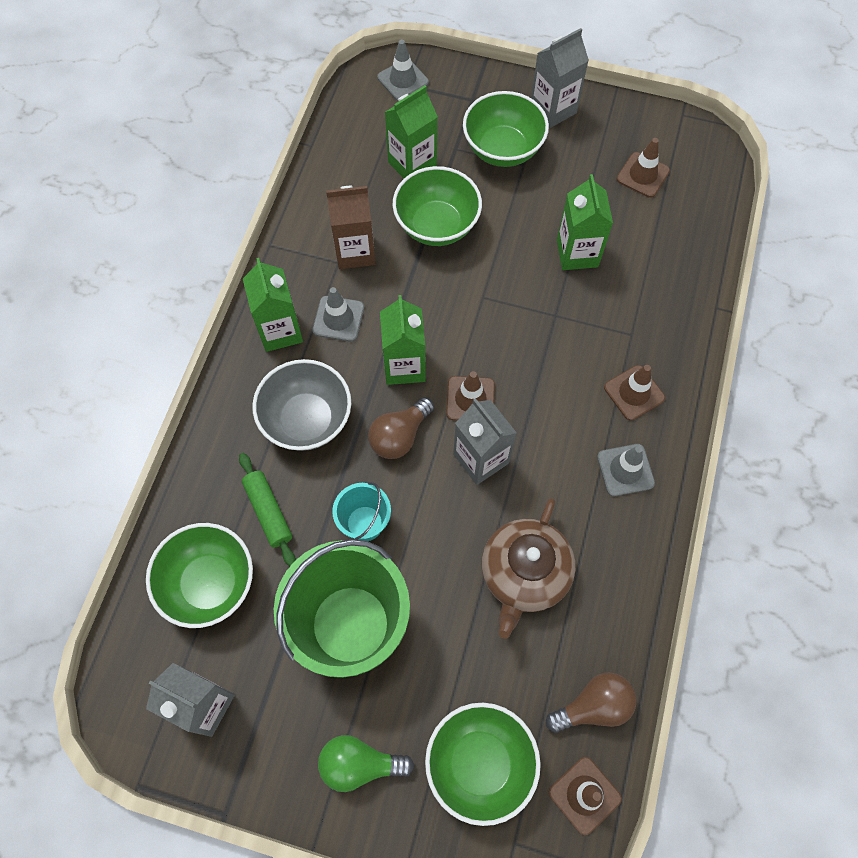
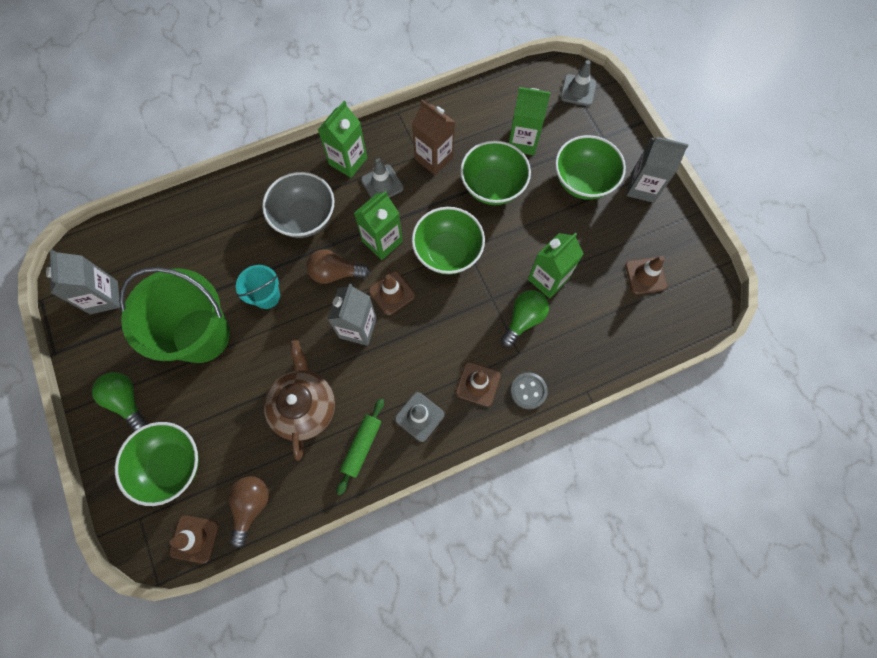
camera: 50 degrees right, 5 degrees up
green bowl [146,523,253,628] -> green bowl moved to [412,207,485,275]
green rolling pin [239,453,296,566] -> green rolling pin moved to [337,398,384,496]
brown teapot [482,498,575,639] -> brown teapot turned 105 degrees clockwise [264,340,335,461]
brown light bulb [546,672,636,733] -> brown light bulb turned 105 degrees counterclockwise [229,476,269,547]
none -> green light bulb [501,290,549,347]
none -> grey button [510,372,548,409]

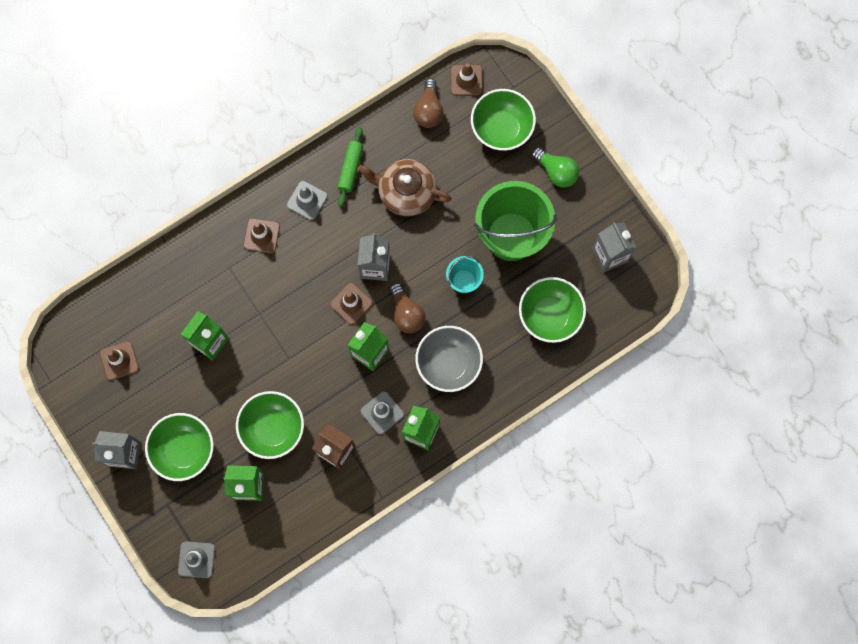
camera: 170 degrees right, 5 degrees up
brown teapot [264,340,335,461] -> brown teapot turned 120 degrees clockwise [357,159,452,217]
brown light bulb [307,249,370,284] -> brown light bulb turned 75 degrees clockwise [390,283,426,333]
green bowl [412,207,485,275] -> green bowl moved to [519,277,586,343]
green light bulb [501,290,549,347] -> none
grey button [510,372,548,409] -> none

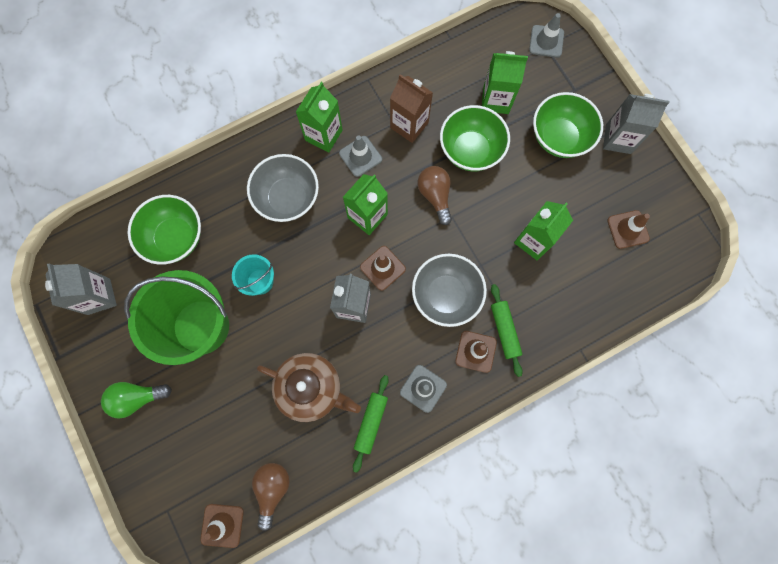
camera: 175 degrees left, 0 degrees up
brown light bulb [390,283,426,333] -> brown light bulb moved to [418,166,452,225]
green bowl [471,89,536,151] -> none
green light bulb [532,147,579,187] -> green light bulb turned 60 degrees counterclockwise [101,382,172,419]
none -> grey bowl [412,254,487,327]
none -> green rolling pin [491,284,523,377]

